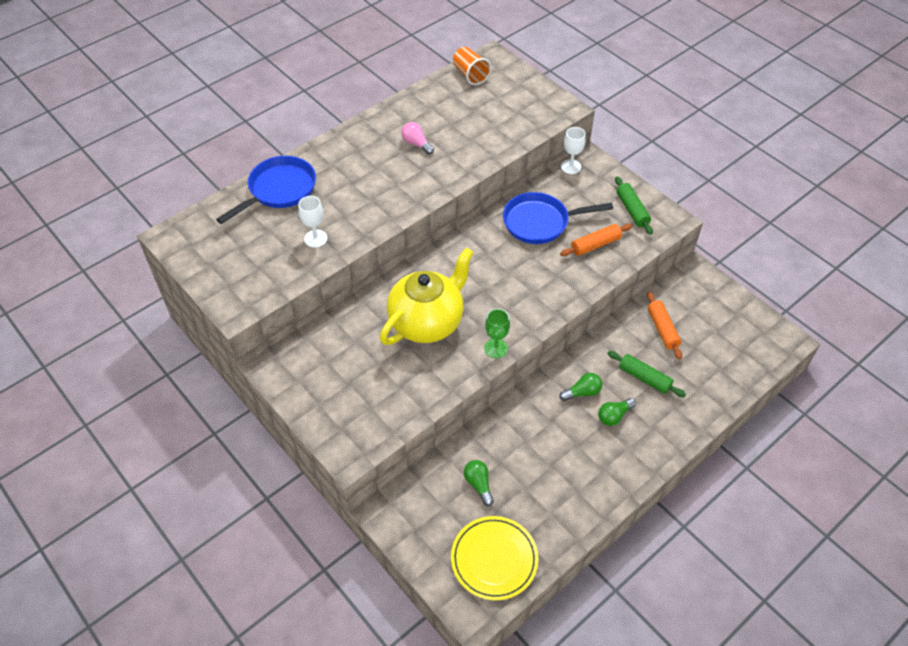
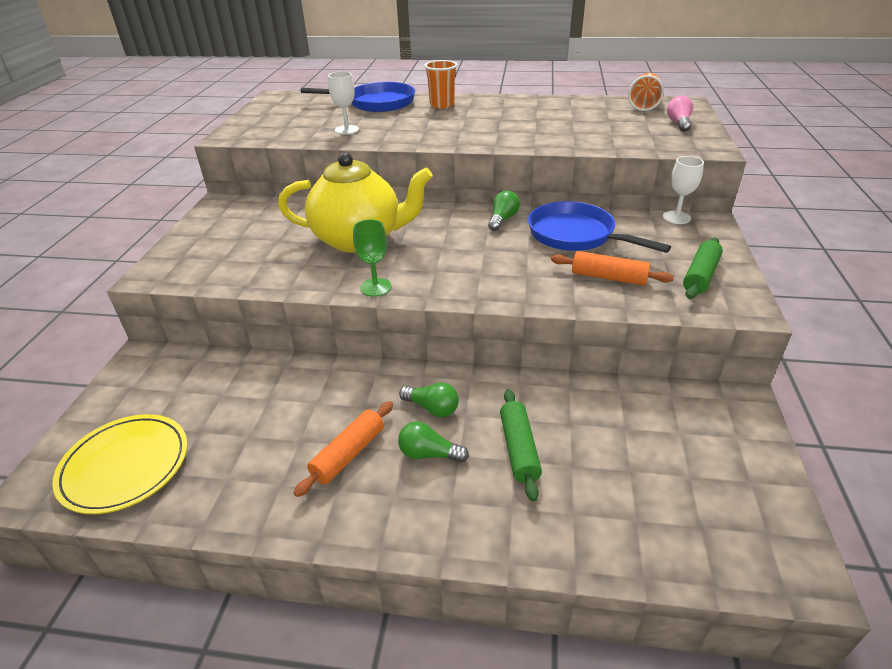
camera: 50 degrees right, 15 degrees down
pink light bulb [401,122,434,155] -> pink light bulb moved to [667,96,693,132]
green light bulb [464,460,494,506] -> green light bulb moved to [488,191,520,231]
orange rolling pin [647,291,682,359] -> orange rolling pin moved to [294,401,393,497]
none -> orange cup [424,60,457,108]

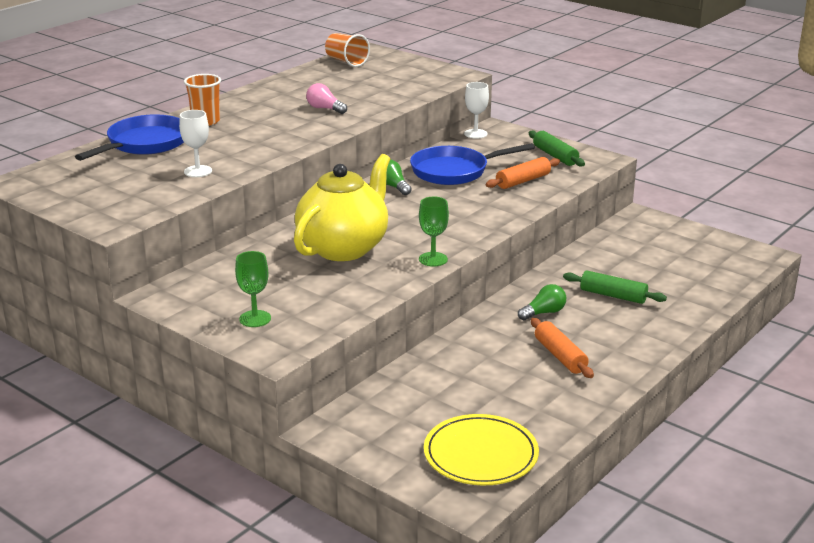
camera: 60 degrees left, 10 degrees down
green light bulb [398,421,469,463] -> none
pink light bulb [667,96,693,132] -> pink light bulb moved to [306,83,347,114]
none -> green goblet [235,251,271,327]

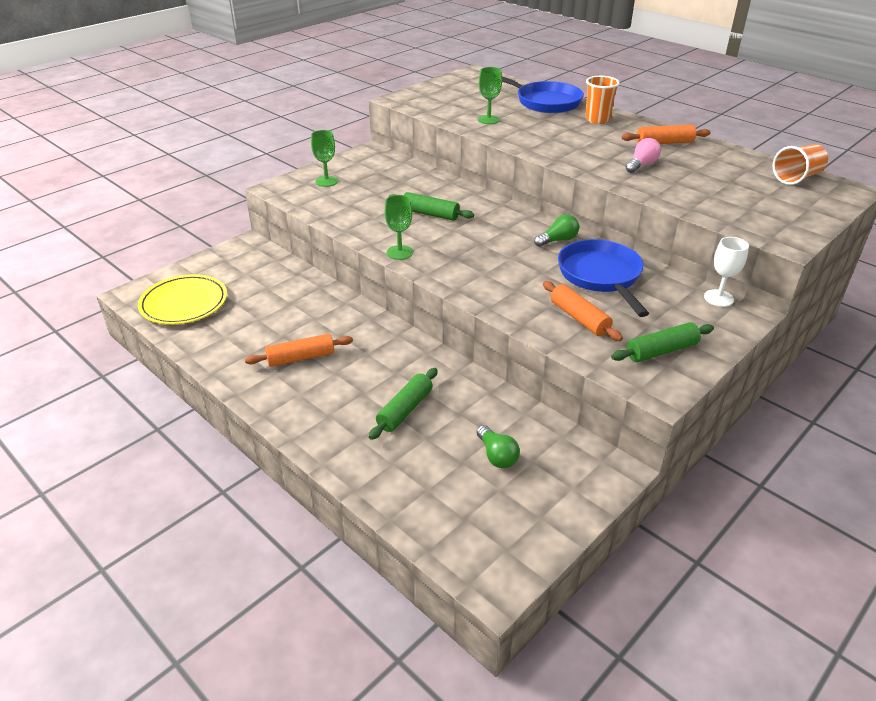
camera: 95 degrees right, 10 degrees up
white goblet [179,110,212,177] -> green goblet [478,67,502,124]
yellow teapot [294,154,390,261] -> green rolling pin [388,192,474,221]
green light bulb [518,284,566,320] -> green light bulb moved to [476,425,520,468]
none -> orange rolling pin [621,125,711,144]

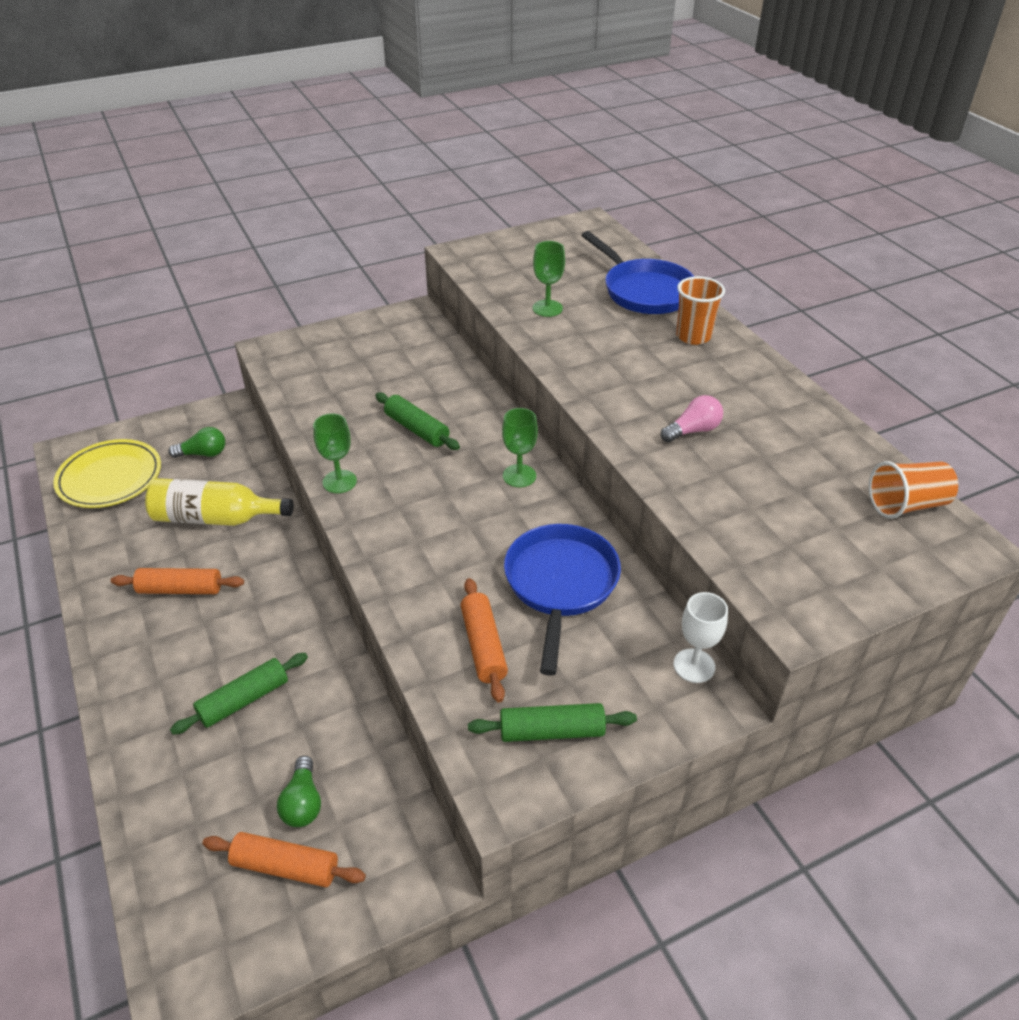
camera: 20 degrees right, 5 degrees up
green goblet [311,130,338,187] -> green goblet moved to [502,408,538,487]
green light bulb [534,214,579,247] -> green light bulb moved to [168,427,225,458]
orange rolling pin [621,125,711,144] -> orange rolling pin moved to [203,832,366,887]
none -> yellow bottle [145,478,294,526]

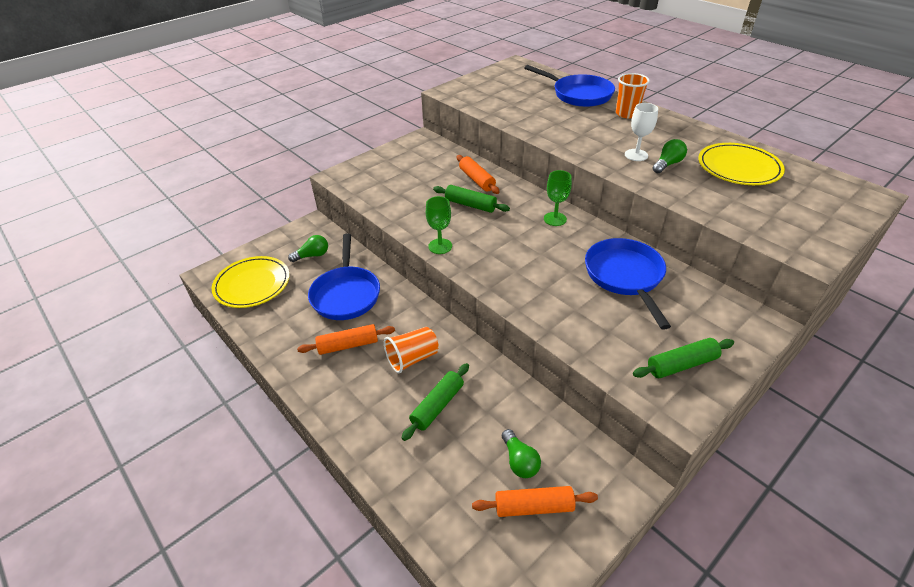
camera: 15 degrees left, 0 degrees up
yellow bottle [145,478,294,526] -> blue pan [308,233,380,320]
orange rolling pin [461,578,508,703] -> orange rolling pin moved to [457,155,500,194]
green goblet [533,241,565,317] -> none
pink light bulb [661,395,723,442] -> green light bulb [653,139,687,173]
white goblet [674,592,728,683] -> white goblet moved to [625,103,658,161]
orange cup [869,461,958,519] -> orange cup moved to [384,327,439,373]
none -> yellow plate [698,143,785,185]

